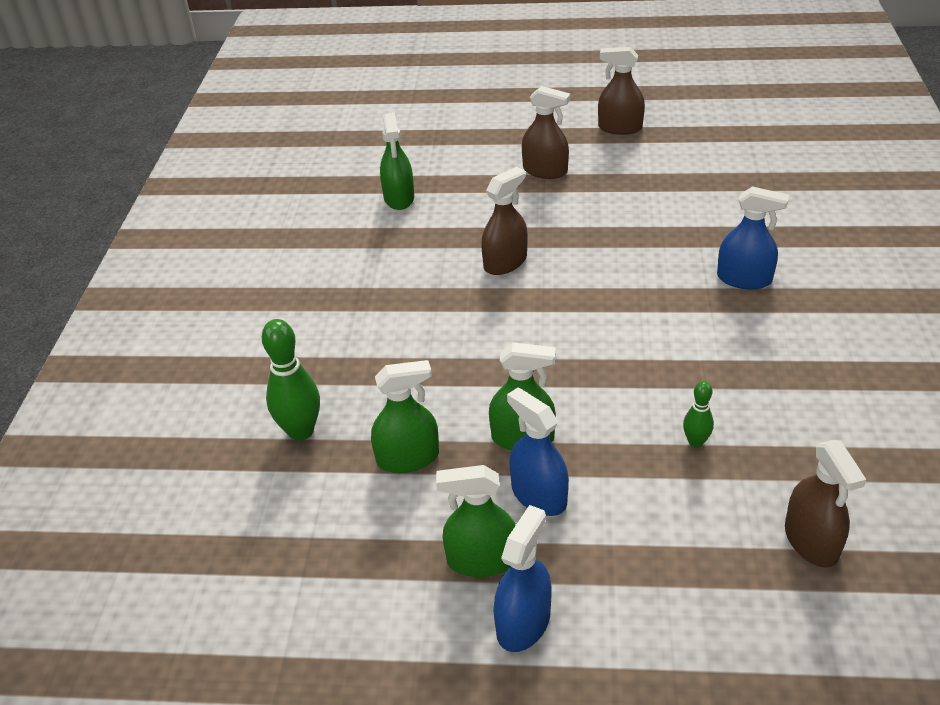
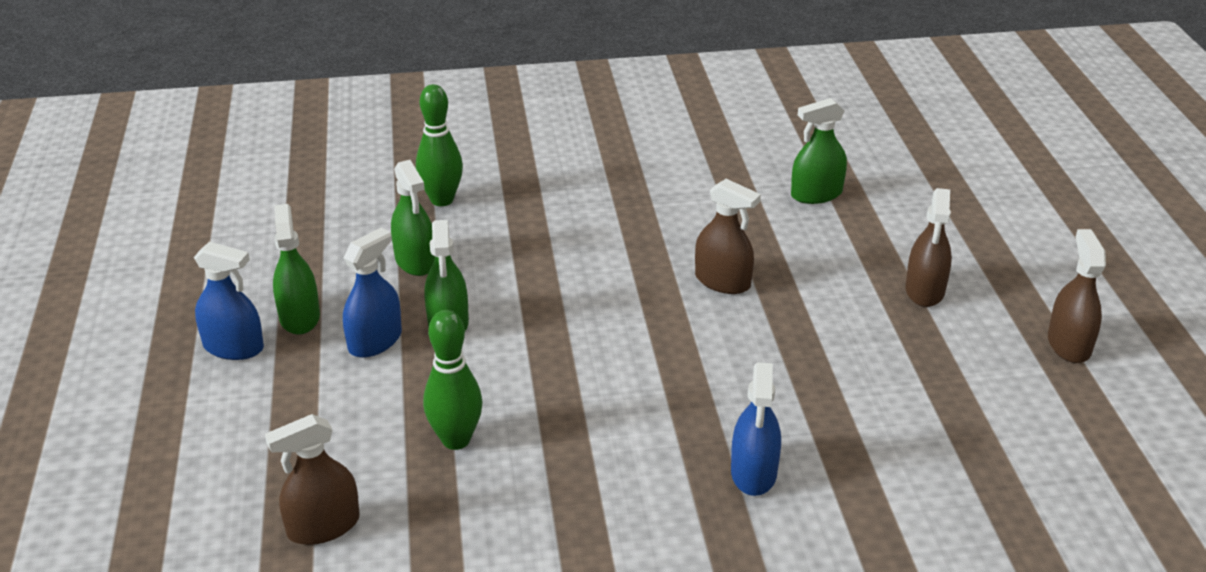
camera: 75 degrees right, 5 degrees down
green bowling pin [683,381,714,448] -> green bowling pin [423,310,483,450], size x1.82

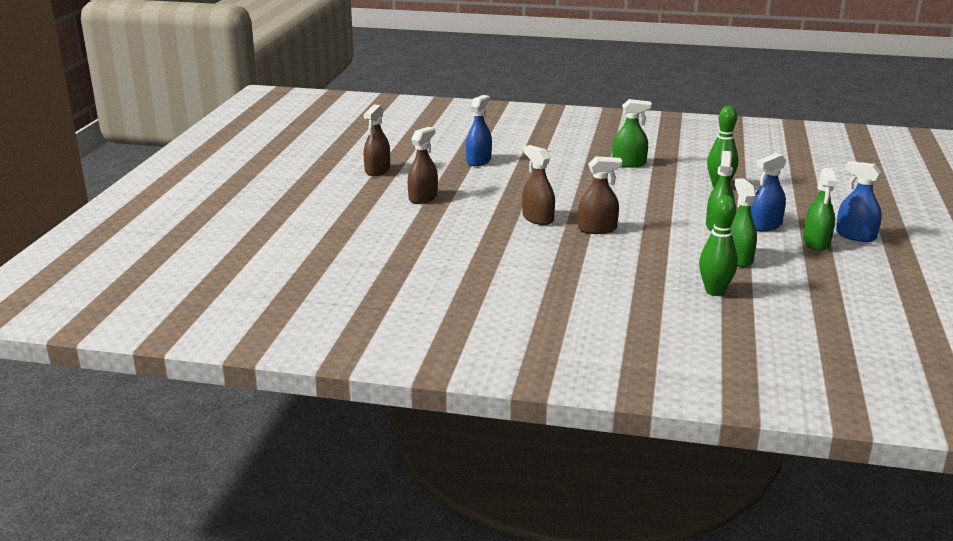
camera: 160 degrees left, 10 degrees down
brown spray bottle [265,414,360,545] -> brown spray bottle moved to [578,156,622,234]
blue spray bottle [731,362,781,496] -> blue spray bottle moved to [466,95,492,166]
green spray bottle [791,98,847,204] -> green spray bottle moved to [612,99,652,168]

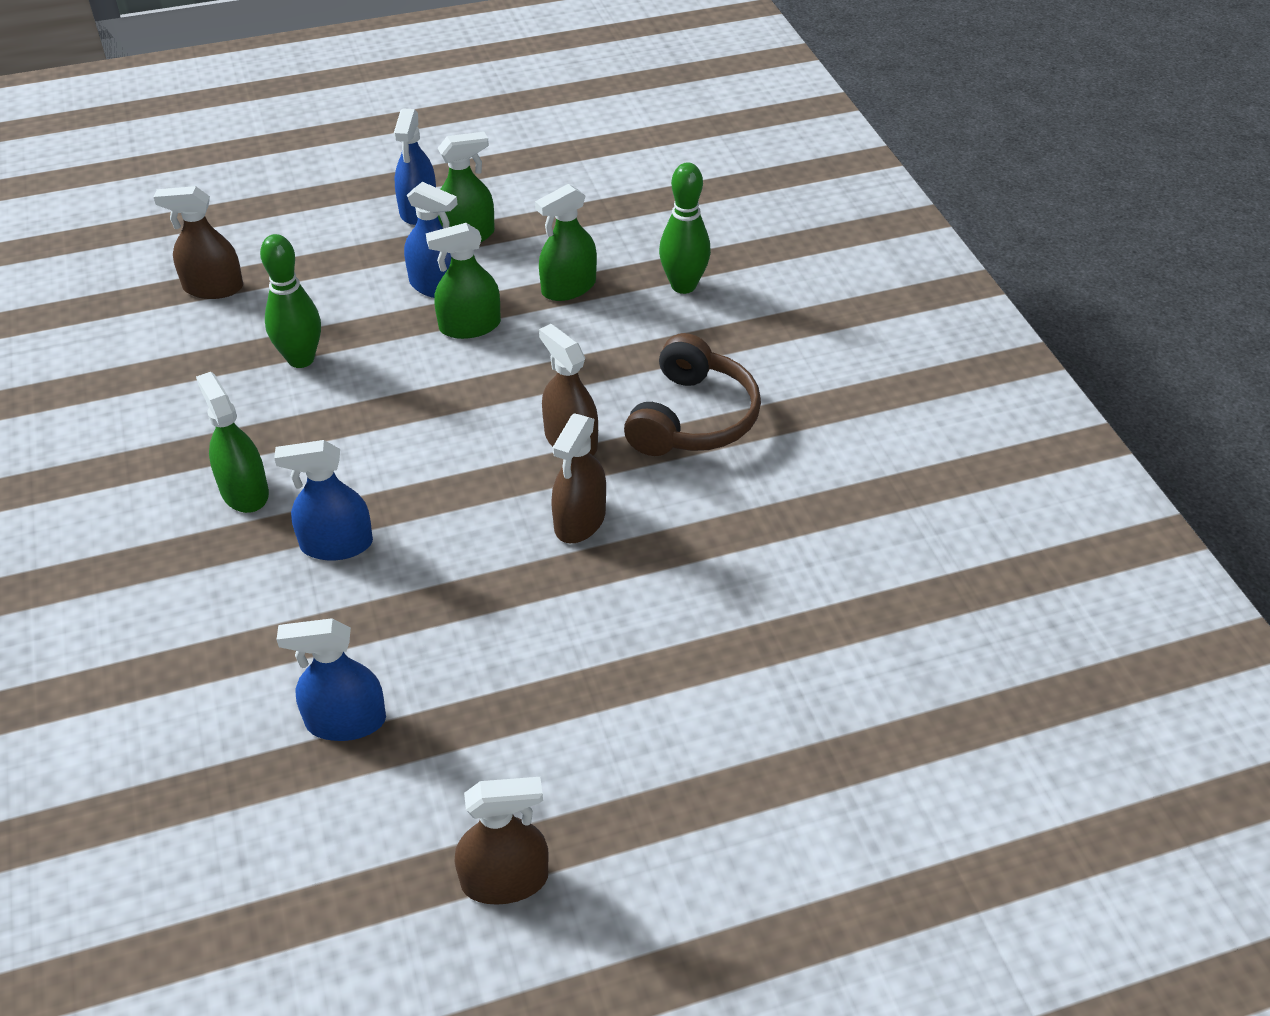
camera: 120 degrees left, 20 degrees up
brown spray bottle [408,127,438,204] -> brown spray bottle moved to [154,186,243,299]
none -> blue spray bottle [274,440,373,560]
none -> brown headphones [624,333,761,456]

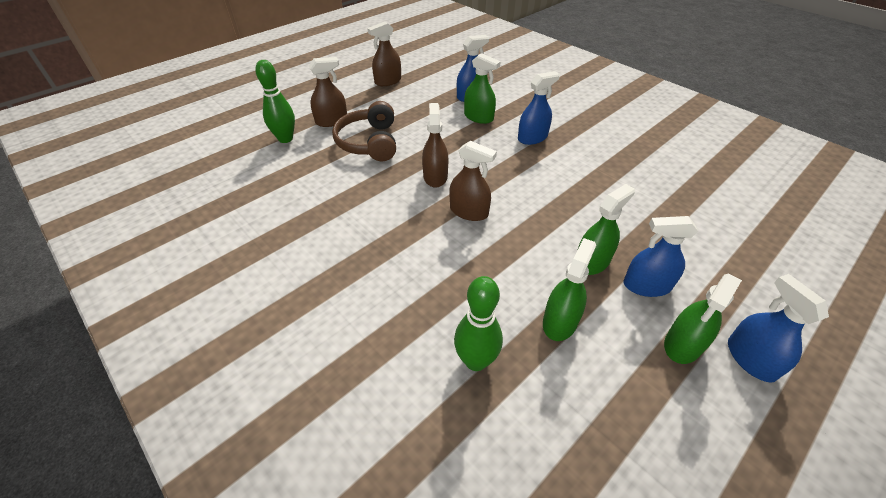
camera: 155 degrees right, 0 degrees up
brown spray bottle [154,186,243,299] -> brown spray bottle moved to [309,57,347,127]
green spray bottle [196,372,269,513] -> green spray bottle moved to [464,53,501,124]
green bowling pin [260,234,321,368] -> green bowling pin moved to [255,60,295,143]
brown headphones [624,333,761,456] -> brown headphones moved to [332,101,396,161]

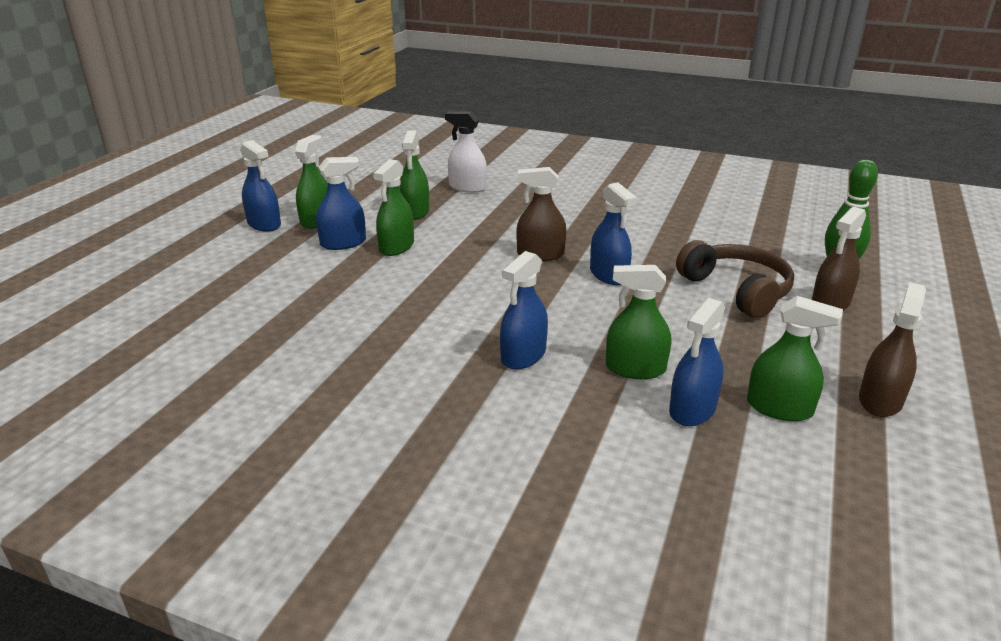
camera: 155 degrees right, 15 degrees down
brown spray bottle [422,103,448,188] -> blue spray bottle [590,182,637,285]
green bowling pin [454,276,503,371] -> white spray bottle [445,111,487,193]
none -> green spray bottle [747,296,843,421]

